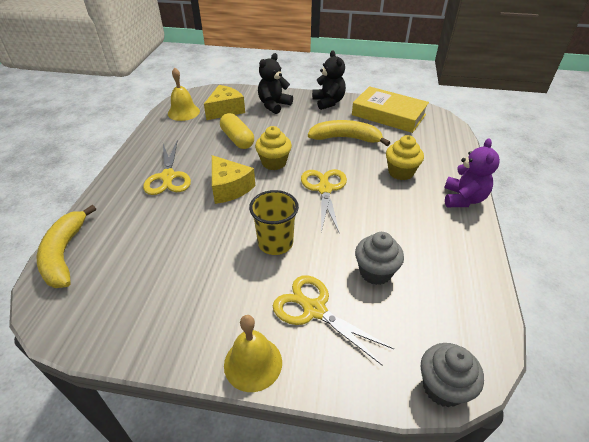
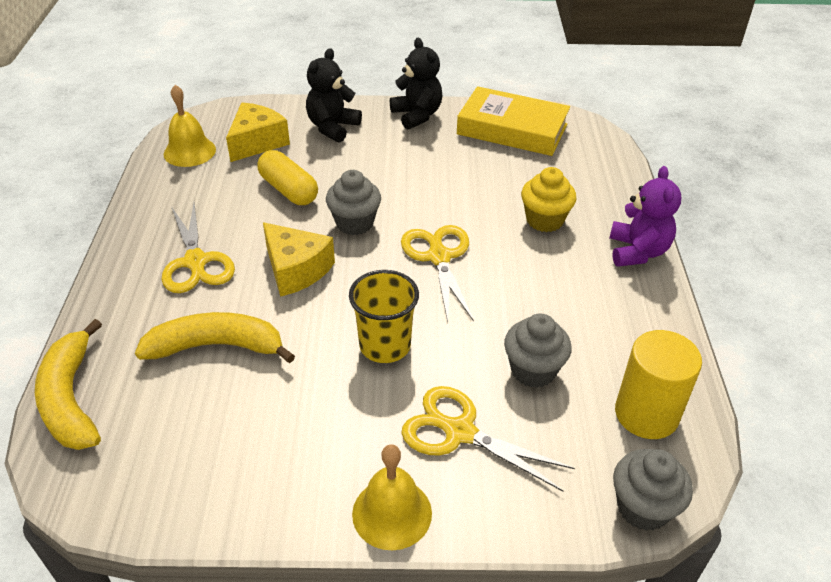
camera: 10 degrees left, 0 degrees up
yellow cupcake [255,126,292,170] -> grey cupcake [326,170,381,235]
yellow banana [308,120,390,146] -> yellow banana moved to [135,312,295,363]
none -> yellow cylinder [615,330,702,439]

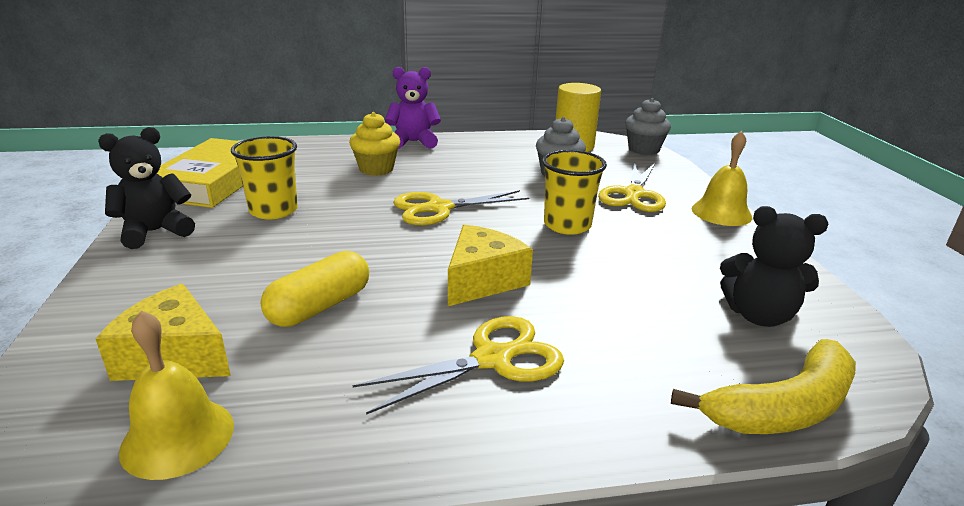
camera: 100 degrees left, 15 degrees down
yellow banana [135,312,295,363] -> none
black teddy bear [306,48,362,143] -> black teddy bear moved to [720,206,828,327]
grey cupcake [326,170,381,235] -> none
none -> yellow cup [231,136,298,219]

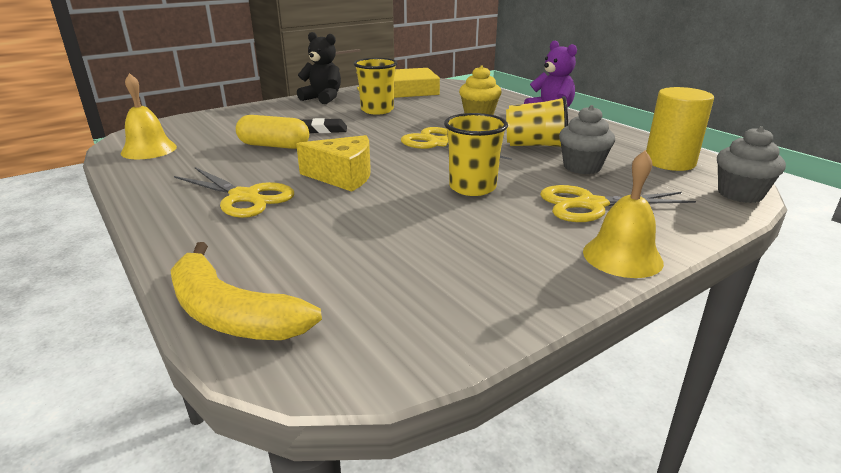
camera: 65 degrees right, 0 degrees up
yellow cheese [96,284,231,381] -> none
black teddy bear [720,206,828,327] -> none
none -> black eraser [302,118,347,133]
none -> yellow cup [506,96,568,147]

